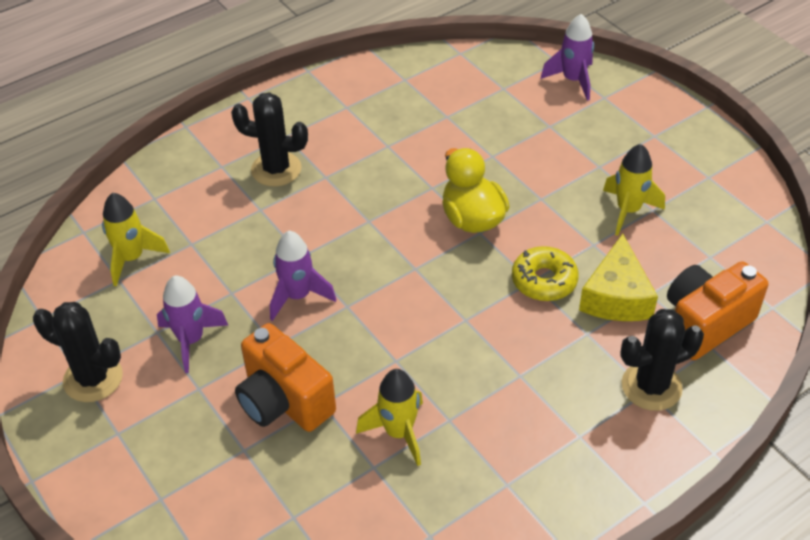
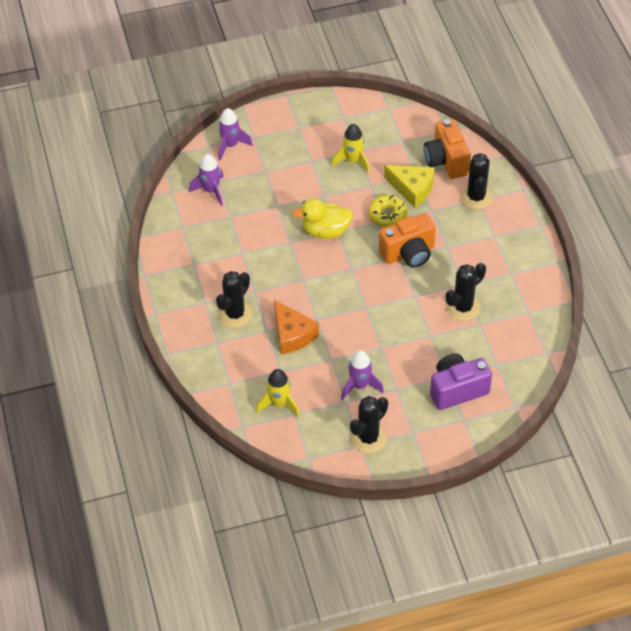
camera: 70 degrees left, 5 degrees up
orange camera [235,323,336,432] -> orange camera moved to [379,213,436,267]
purple rocket [270,231,336,321] -> purple rocket moved to [189,154,224,206]
yellow rocket [356,369,423,466] -> black cactus [446,263,486,321]
none -> orange cheese [274,300,319,355]
none -> purple camera [430,353,492,410]

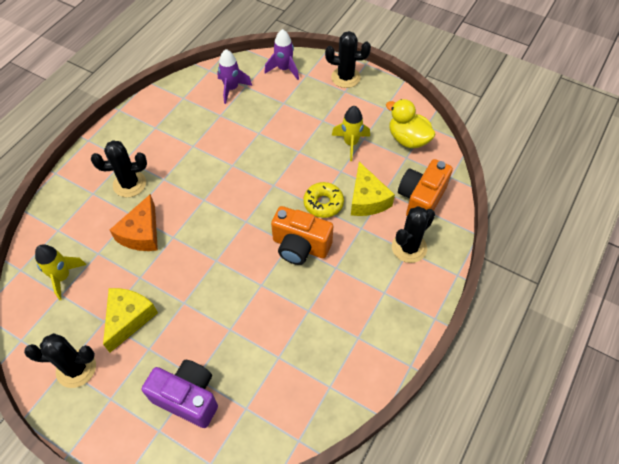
camera: 45 degrees right, 5 degrees up
yellow duck [292,198,353,239] -> yellow duck moved to [386,99,436,148]
purple rocket [341,350,384,400] -> yellow cheese [103,288,158,352]
black cactus [446,263,486,321] -> black cactus moved to [325,31,371,88]

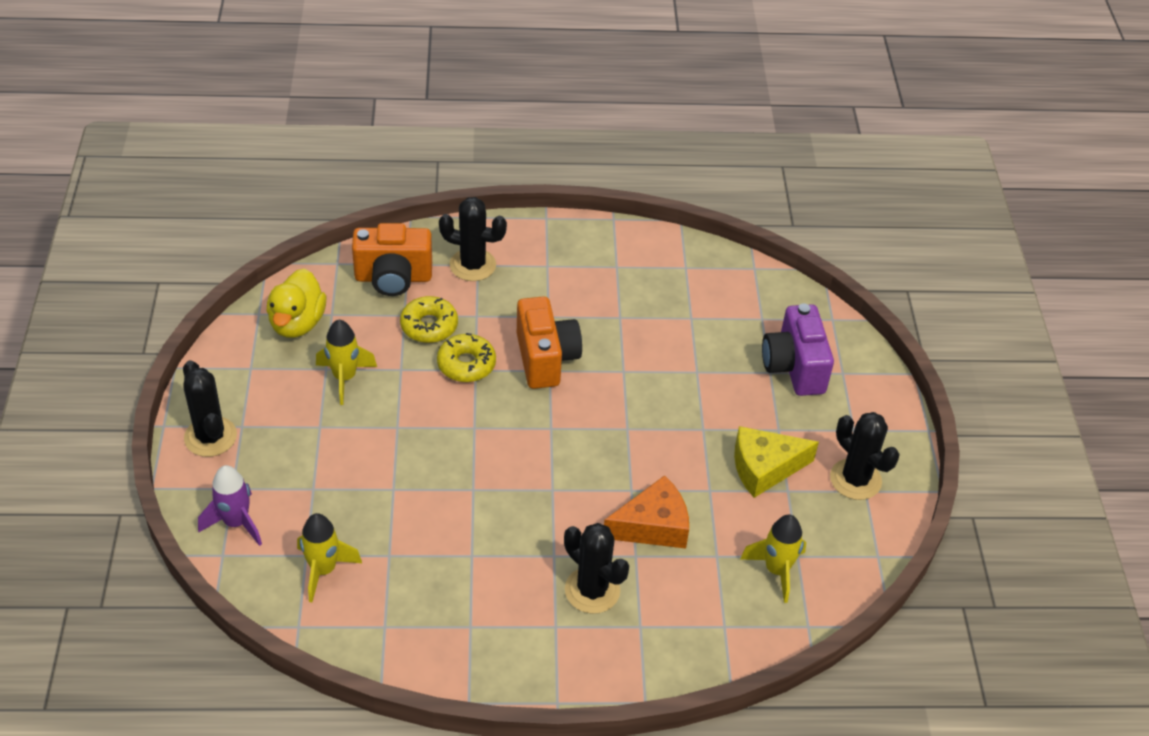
camera: 125 degrees left, 10 degrees down
purple rocket [217,49,252,104] -> yellow rocket [297,513,362,602]
yellow cheese [351,162,395,216] -> yellow donut [400,296,458,343]

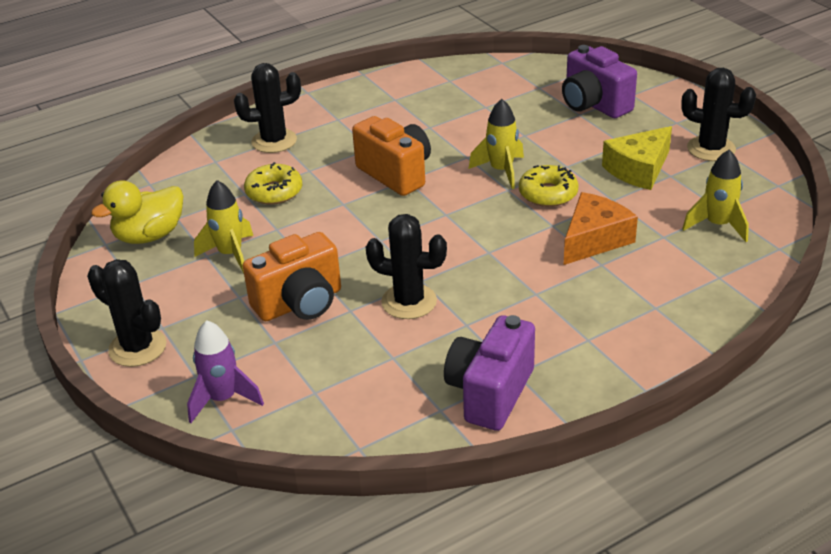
camera: 25 degrees left, 10 degrees down
yellow duck [267,268,326,338] -> yellow duck turned 75 degrees clockwise [91,180,183,244]
yellow rocket [297,513,362,602] -> yellow rocket moved to [469,99,524,189]
orange camera [352,223,432,296] -> orange camera moved to [243,232,341,321]
yellow donut [437,333,496,382] -> yellow donut moved to [519,165,579,207]
black cactus [564,523,629,614] -> black cactus moved to [365,214,447,319]
none -> purple camera [444,315,535,431]

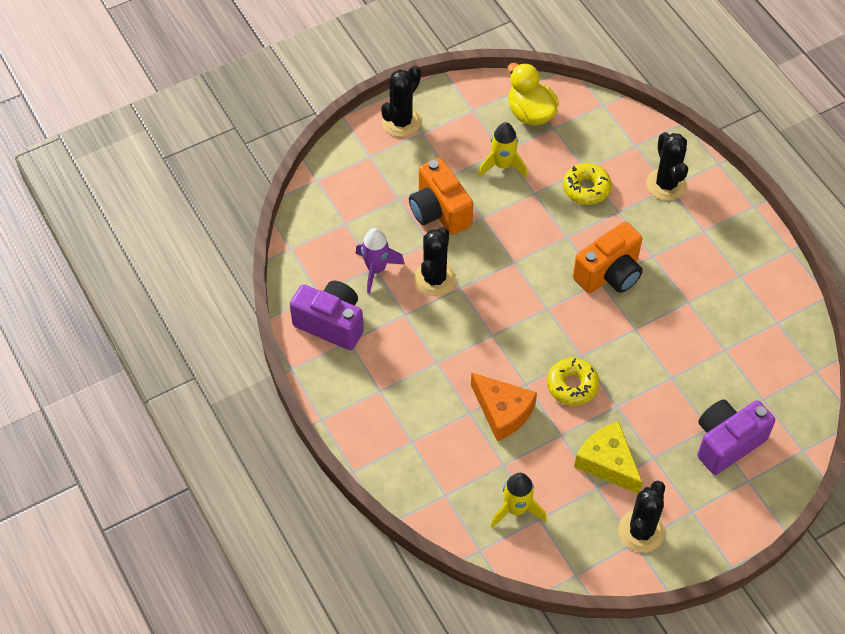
camera: 90 degrees right, 20 degrees up
purple rocket [187,320,264,423] -> purple rocket moved to [356,228,405,294]
yellow rocket [469,99,524,189] -> none

